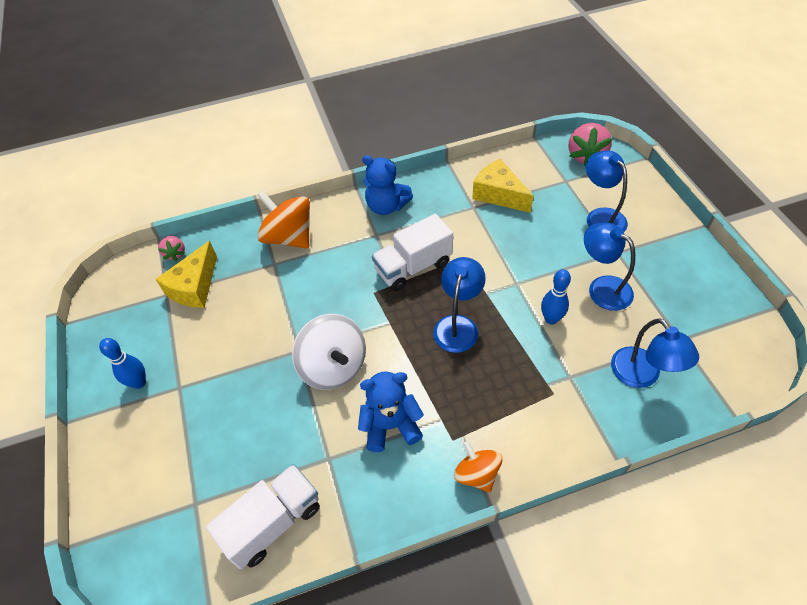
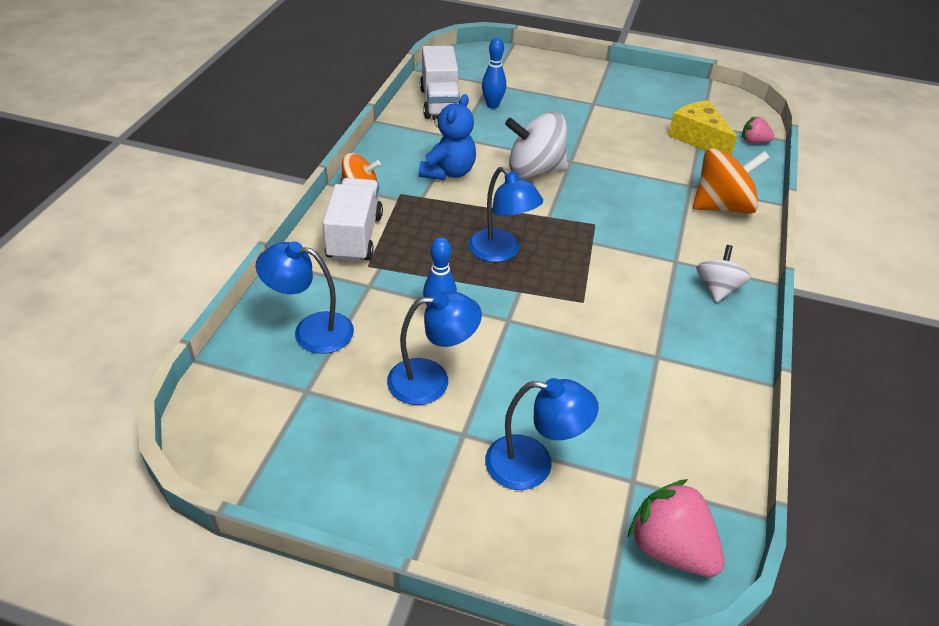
camera: 120 degrees right, 10 degrees down
blue bowling pin [99,338,146,389] -> blue bowling pin moved to [482,37,506,109]
blue teddy bear [362,155,413,215] -> white spinning top [696,245,751,302]
white truck [372,214,453,291] -> white truck moved to [322,178,383,262]
yellow cheese [472,159,534,213] -> none

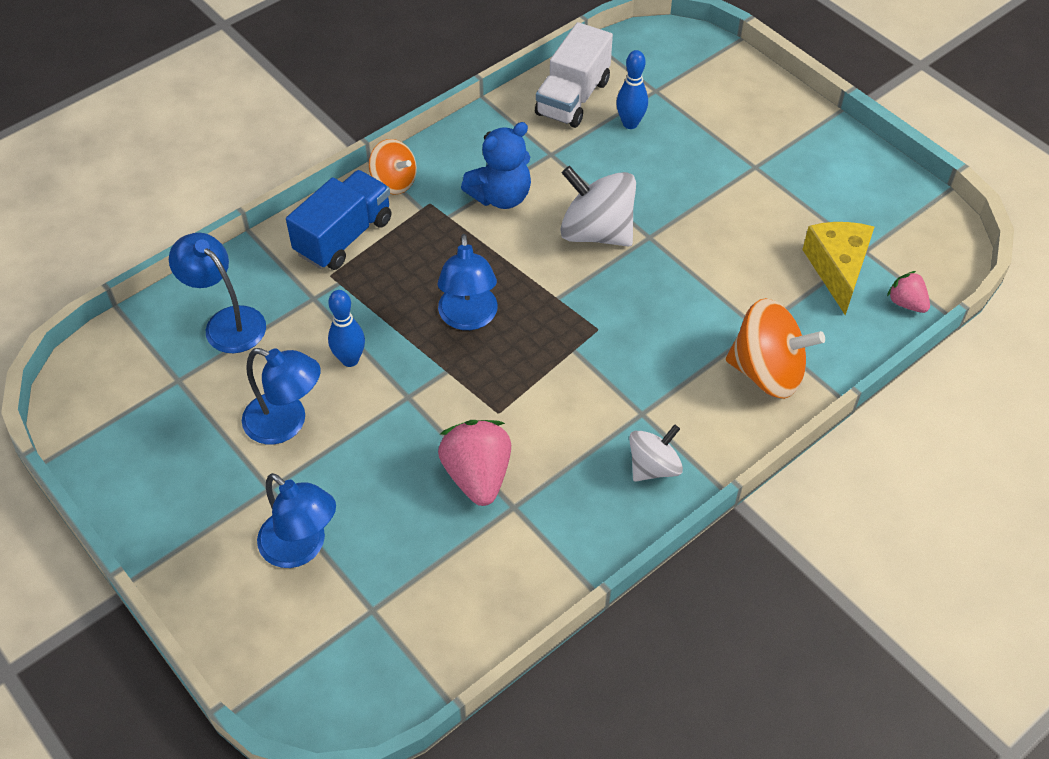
camera: 35 degrees right, 10 degrees up
white truck [322,178,383,262] -> blue truck [286,170,391,270]
pink strawberry [628,479,725,577] -> pink strawberry moved to [438,420,511,506]

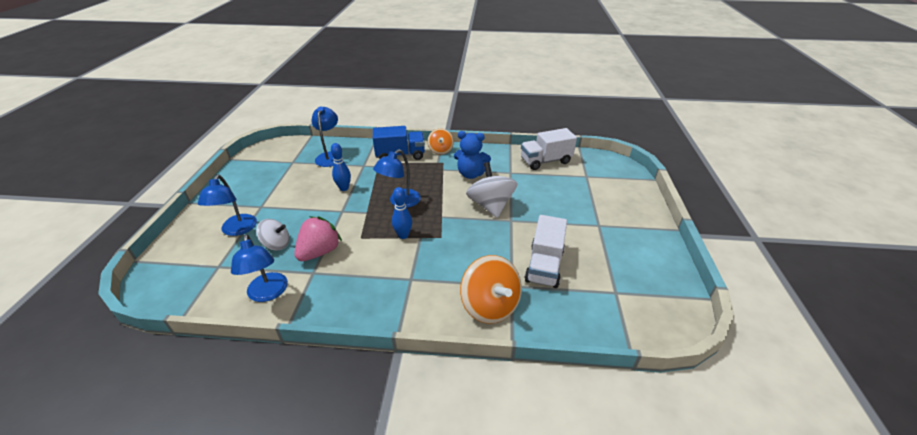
camera: 45 degrees right, 15 degrees down
blue lamp [242,348,321,444] -> blue lamp moved to [231,234,288,302]
blue bowling pin [616,50,648,129] -> blue bowling pin moved to [392,187,412,239]
white spinning top [629,424,683,481] -> white spinning top moved to [256,219,289,251]
yellow cheese [802,222,874,315] -> none
pink strawberry [887,271,930,313] -> none
none -> white truck [525,215,567,288]

